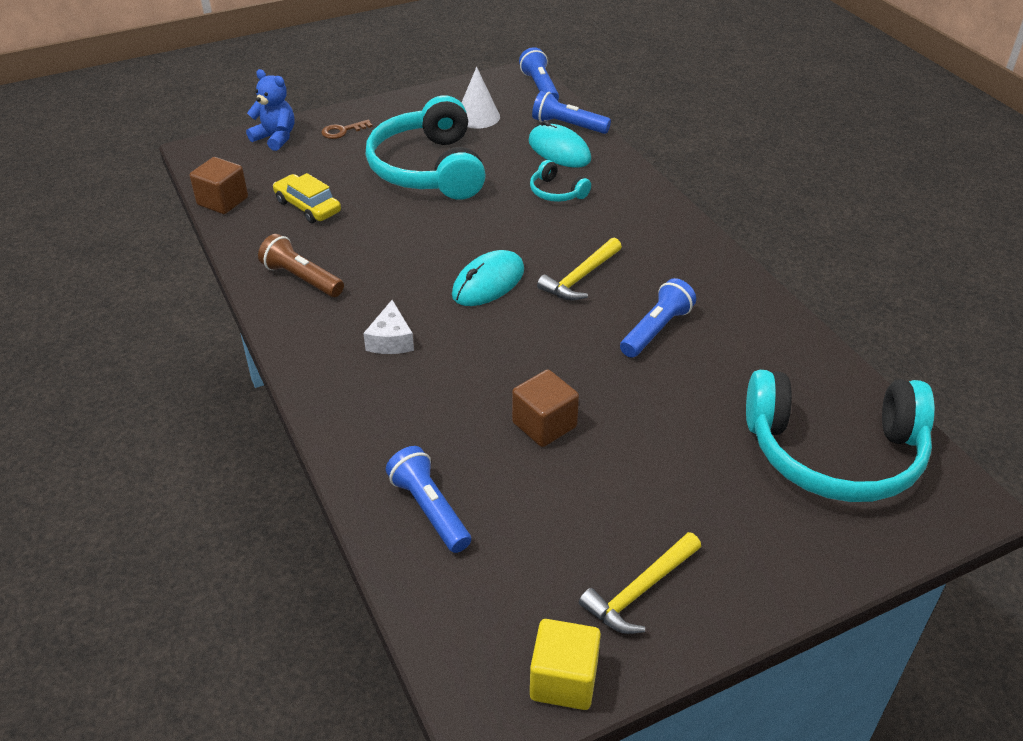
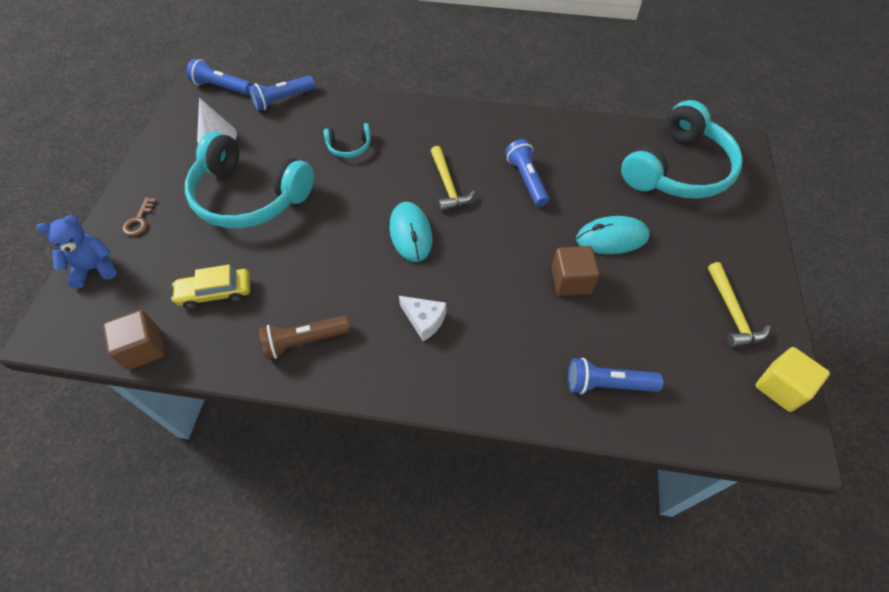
camera: 55 degrees left, 15 degrees up
turquoise mouse [528,120,591,168] -> turquoise mouse moved to [576,216,650,254]

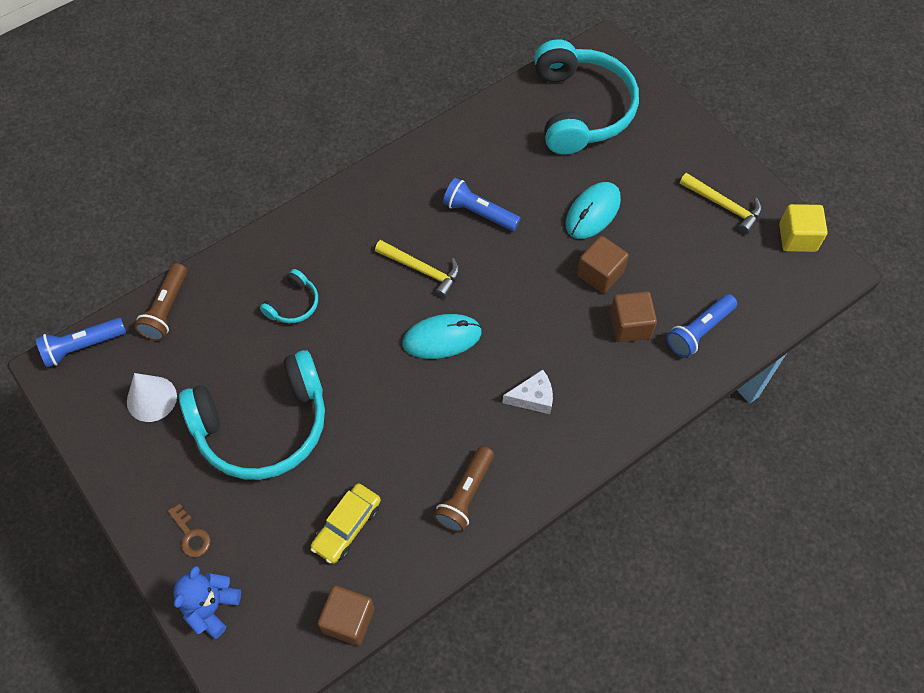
camera: 45 degrees left, 5 degrees up
blue flashlight [248,76,315,111] -> brown flashlight [135,263,187,341]
turquoise mouse [389,202,432,262] -> turquoise mouse turned 45 degrees counterclockwise [402,314,482,359]
none -> brown cube [610,291,657,342]

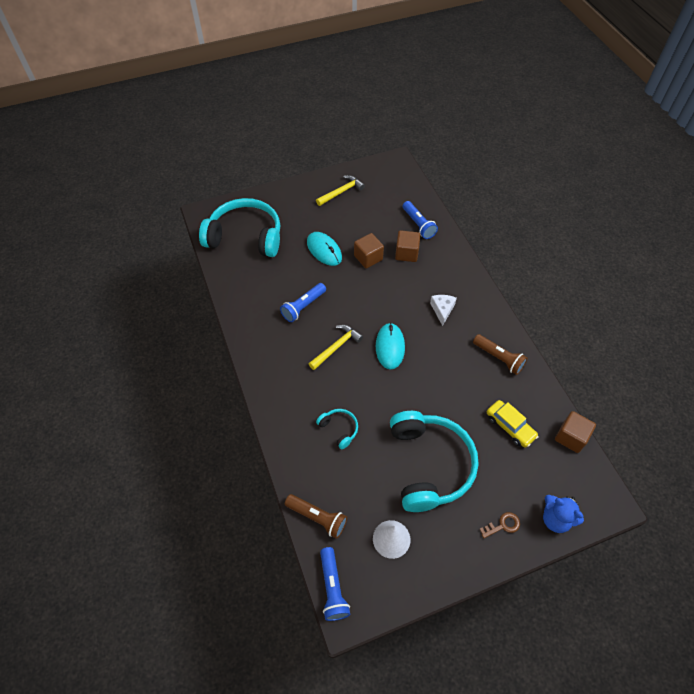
camera: 75 degrees left, 5 degrees down
yellow cube [779,204,828,252] -> none

